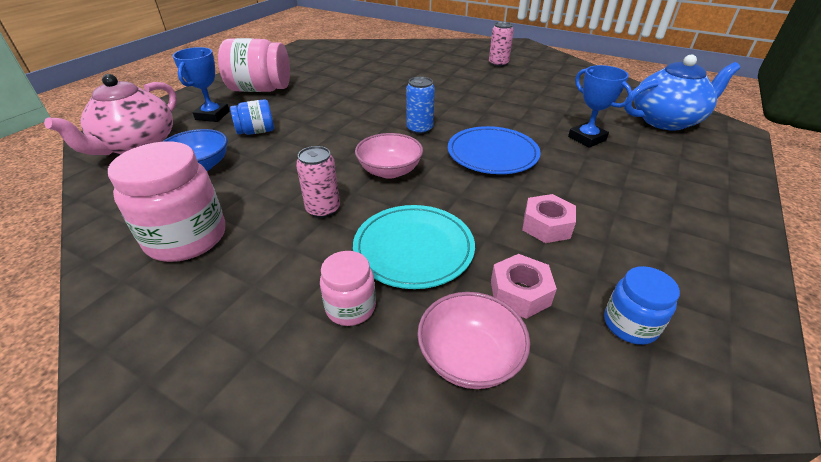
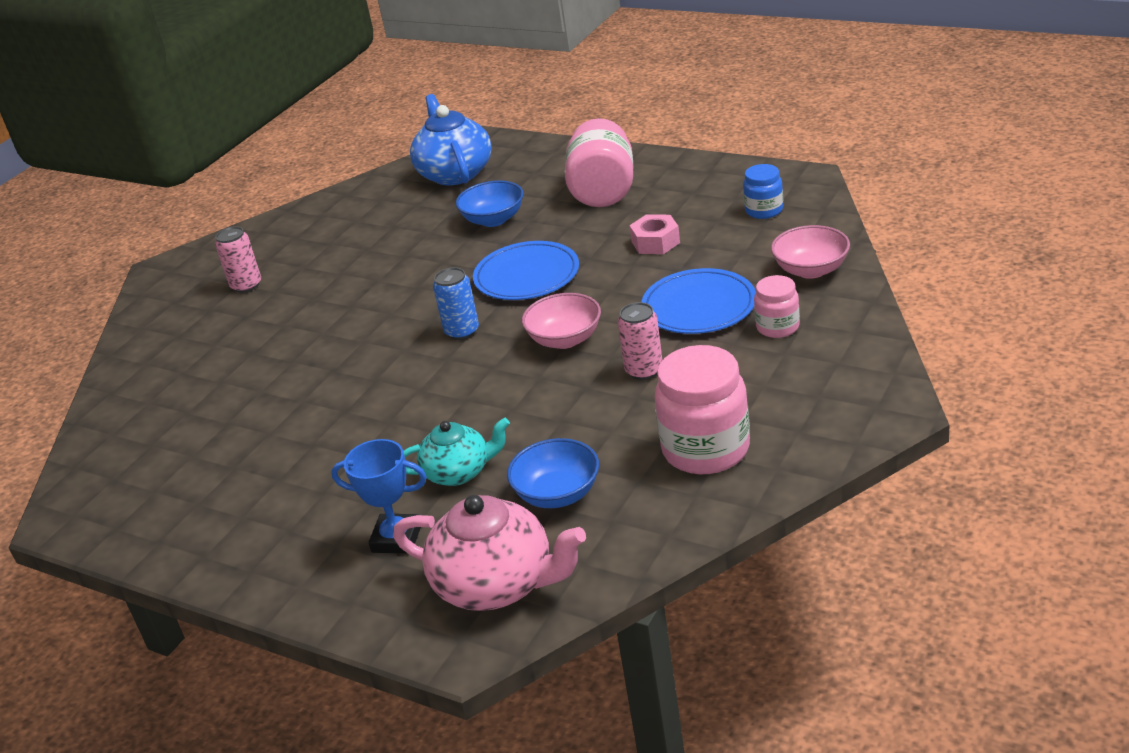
camera: 85 degrees left, 5 degrees down
pink jar [218,38,290,92] -> pink jar moved to [565,118,634,207]
blue jar [230,99,274,135] -> turquoise teapot [403,417,510,486]
turquoise plate [353,205,475,289] -> blue plate [641,268,756,334]
pink nut [491,254,557,319] -> none
blue trophy [568,65,633,148] -> blue bowl [456,181,524,227]

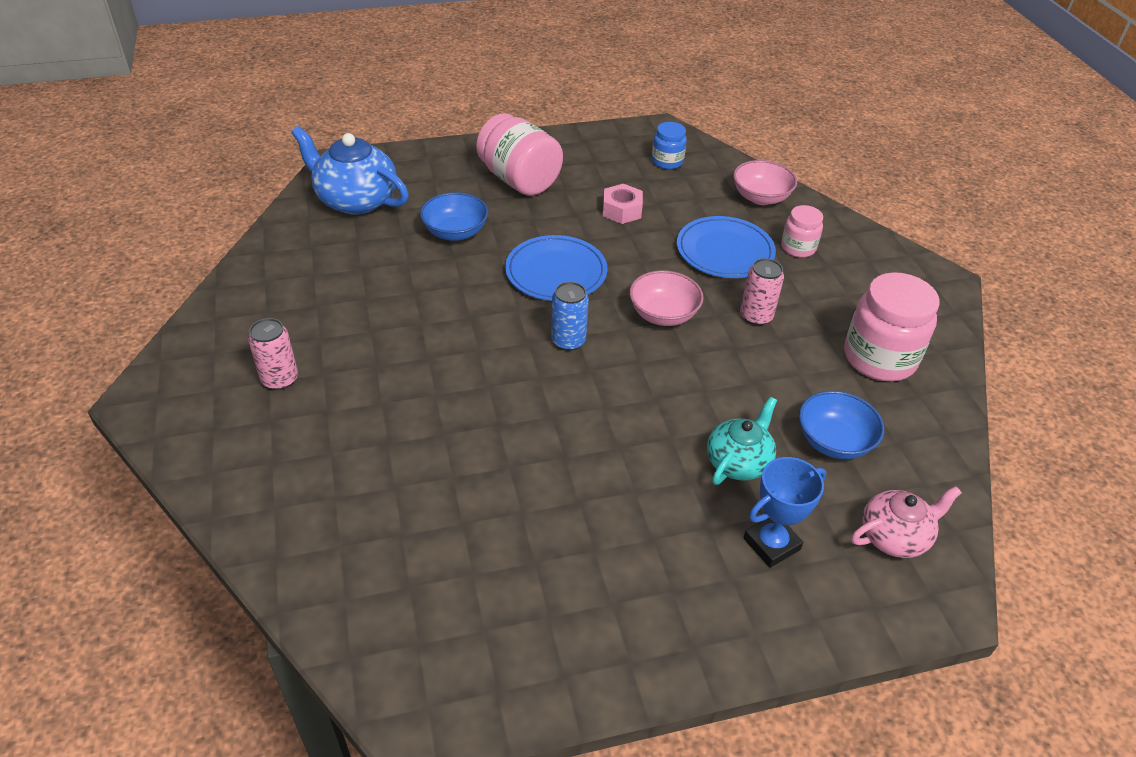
camera: 50 degrees left, 10 degrees up
pink teapot [393,495,586,611] -> pink teapot [851,486,962,558], size x0.63

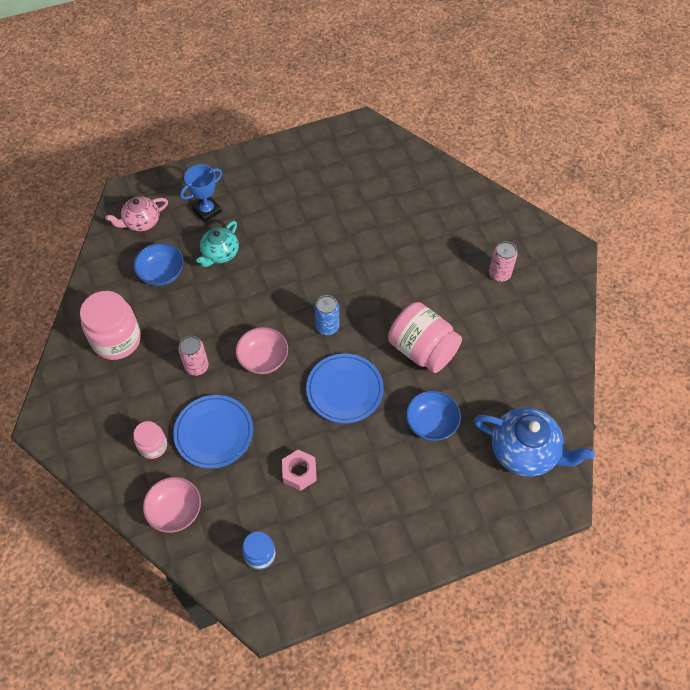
camera: 175 degrees right, 15 degrees up
pink jar [476,113,563,196] -> pink jar moved to [388,302,462,373]

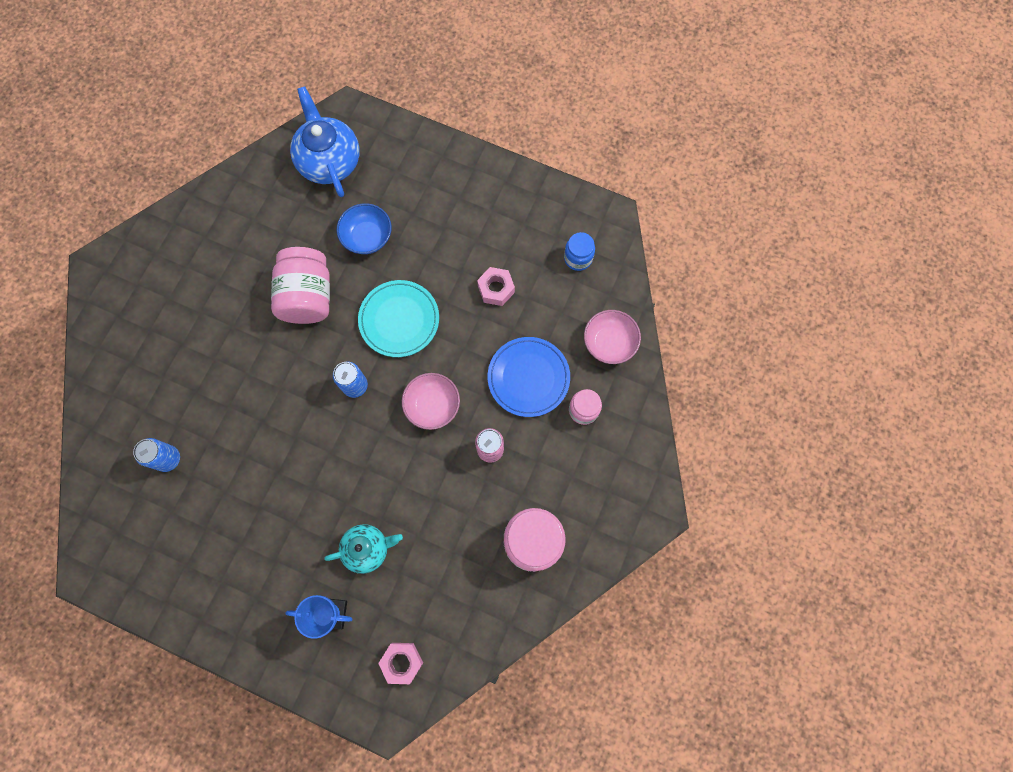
camera: 135 degrees left, 15 degrees up
pink teapot [105,196,168,231] -> pink nut [378,643,423,684]
blue bowl [134,243,184,286] -> none
blue plate [306,354,384,423] -> turquoise plate [358,280,439,357]
pink can [489,241,518,282] -> none
none -> blue can [133,438,180,472]

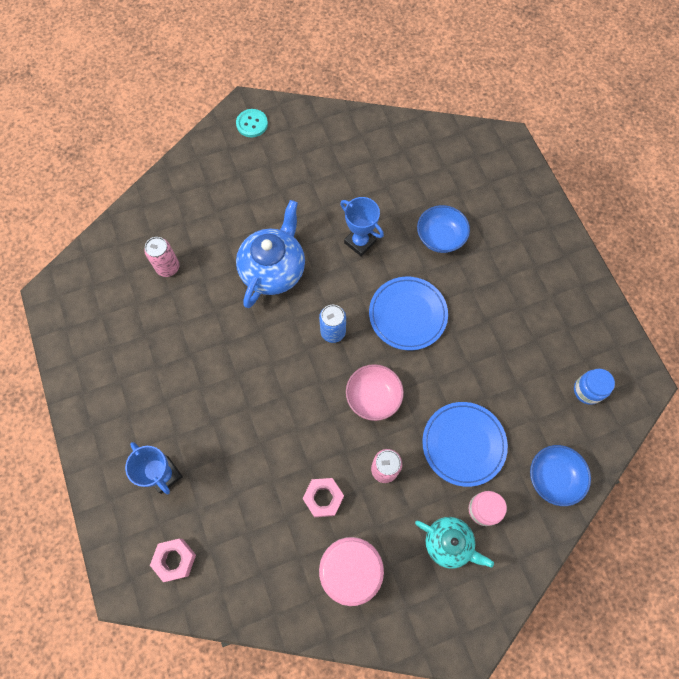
camera: 45 degrees right, 5 degrees down
blue can [133,438,180,472] -> pink can [144,237,179,277]
pink jar [271,247,330,324] -> blue trophy [340,197,384,257]
blue teapot [290,86,360,197] -> blue teapot moved to [236,200,305,308]
turquoise teapot [324,524,403,574] -> turquoise teapot moved to [415,517,494,569]
turquoise plate [358,280,439,357] -> blue plate [369,277,448,350]
pink nut [477,267,515,306] -> pink nut moved to [302,478,344,517]
pink bowl [584,310,641,364] -> blue bowl [530,445,591,506]
none -> turquoise button [236,109,268,137]

